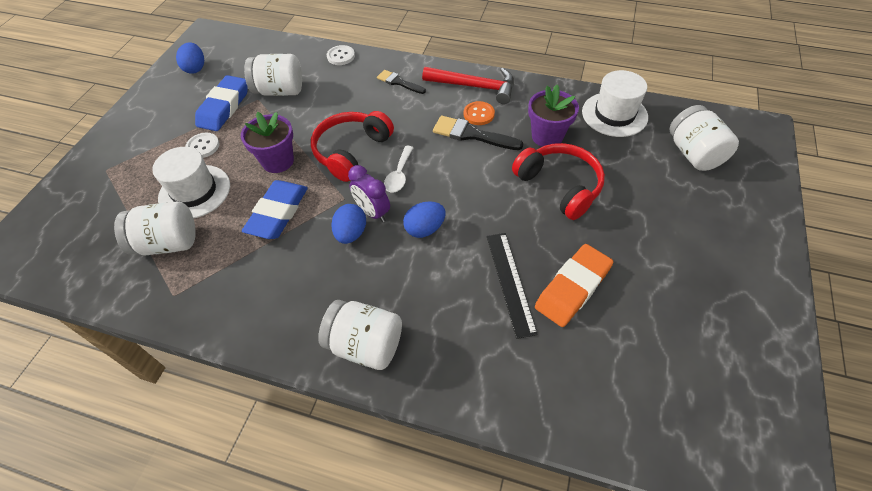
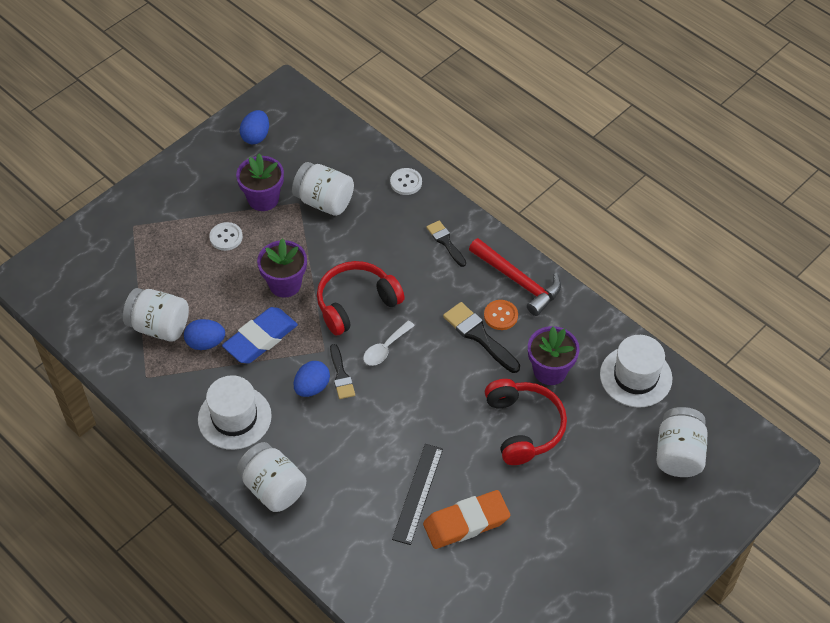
camera: 25 degrees right, 0 degrees up
white hat [152,147,230,218] -> white hat moved to [198,375,272,450]
blue eraser [195,75,248,131] -> purple flower pot [236,154,284,211]
purple clock [348,165,390,222] -> black brush [330,344,355,399]
blue egg [403,201,445,238] -> blue egg moved to [184,319,225,350]

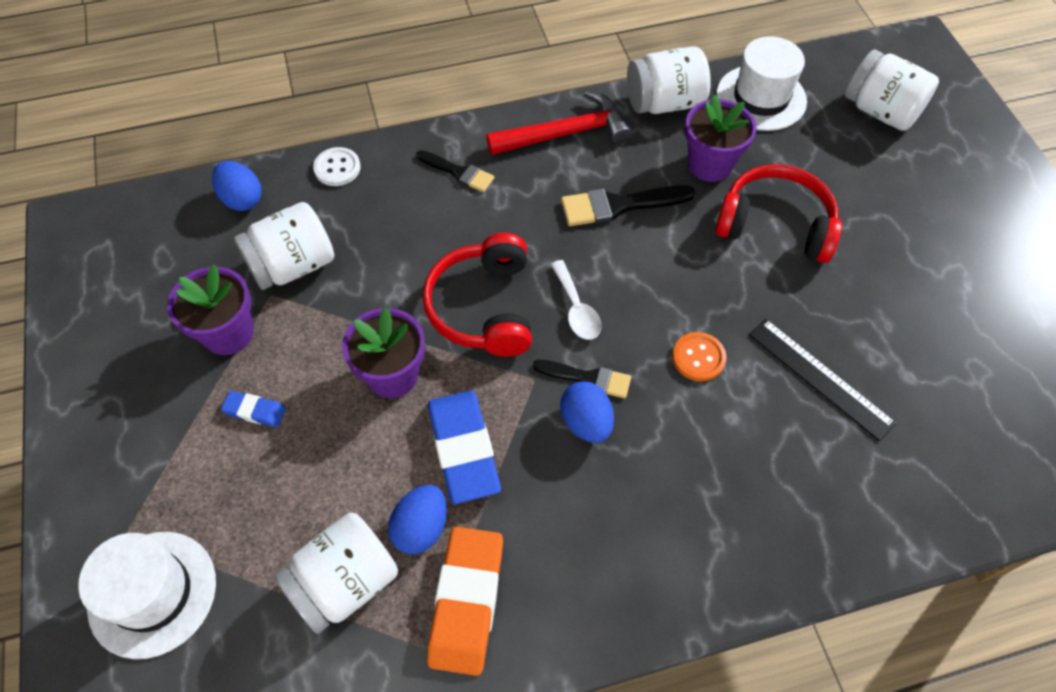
camera: 60 degrees left, 5 degrees up
white hat [198,375,272,450] -> white hat moved to [78,532,216,659]
white button [209,222,243,251] -> blue eraser [221,391,286,427]
white jar [237,442,306,512] -> white jar moved to [627,46,711,114]
blue egg [240,110,269,144] -> blue egg moved to [212,161,262,211]
orange eraser [423,490,510,549] -> orange eraser moved to [427,527,503,676]
black brush [426,221,466,267] -> black brush turned 150 degrees counterclockwise [416,150,495,192]
orange button [484,300,518,330] -> orange button moved to [672,332,726,381]

